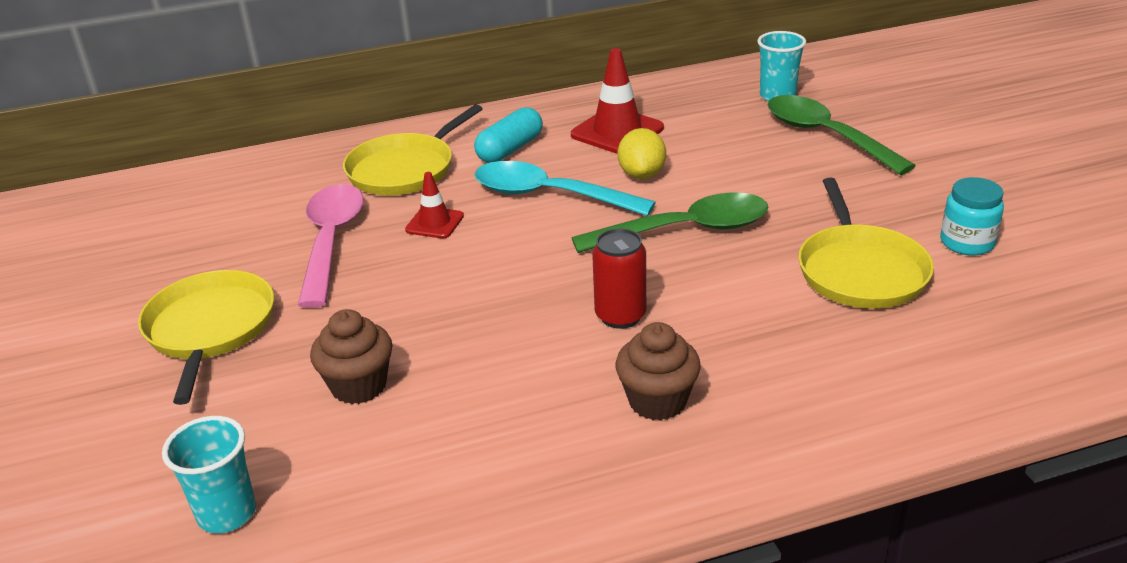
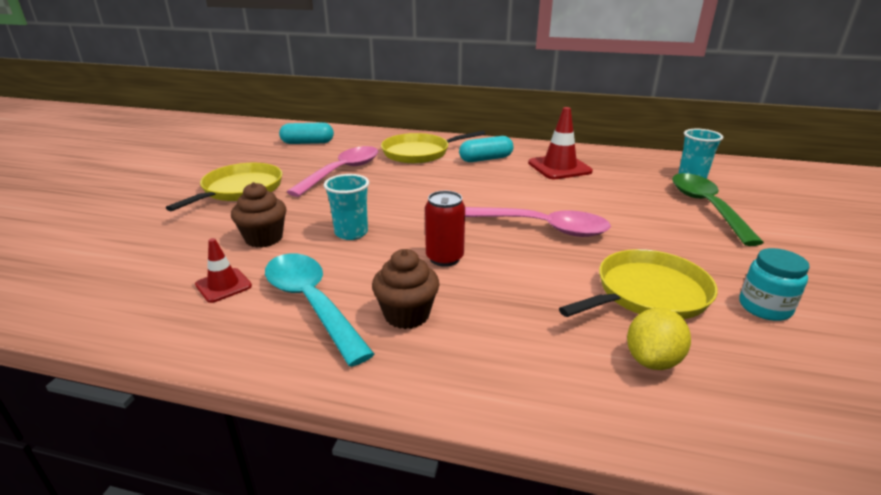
camera: 30 degrees right, 5 degrees down
turquoise cup [162,416,256,533] -> turquoise cup moved to [324,174,369,240]
red traffic cone [405,172,464,238] -> red traffic cone moved to [195,238,252,303]
turquoise spoon [475,161,656,216] -> turquoise spoon moved to [265,254,374,367]
green spoon [572,192,769,253] -> pink spoon [465,207,611,237]
yellow lemon [618,128,666,179] -> yellow lemon moved to [627,308,691,370]
yellow pan [798,177,934,309] -> yellow pan turned 150 degrees counterclockwise [559,249,718,319]
none -> turquoise capsule [279,122,334,144]

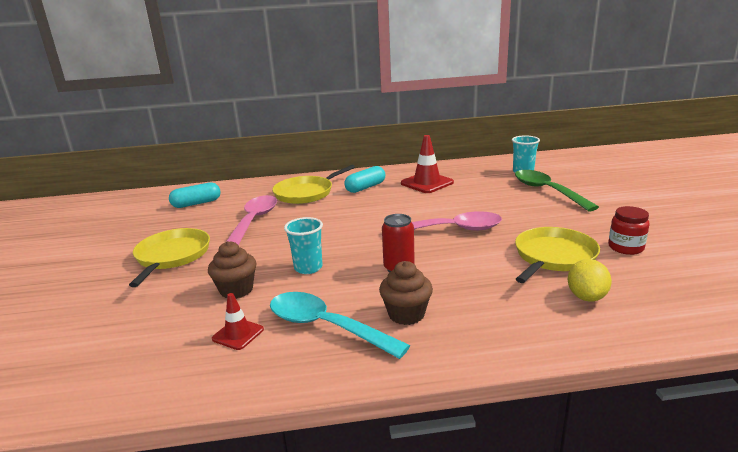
camera: 20 degrees left, 5 degrees down
turquoise jar [740,248,810,321] -> red jar [608,206,650,255]

